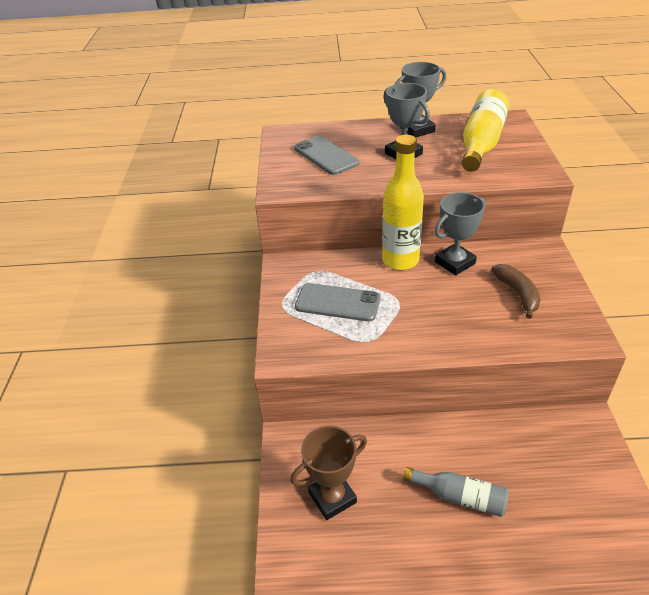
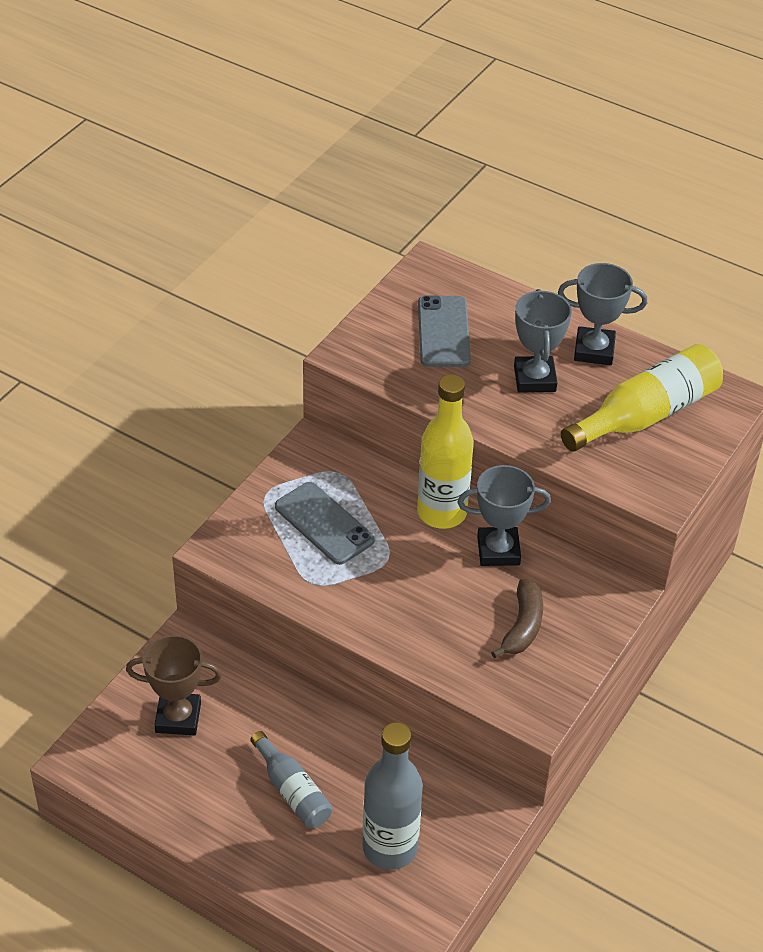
camera: 30 degrees right, 5 degrees up
none -> grey bottle [363,722,423,870]

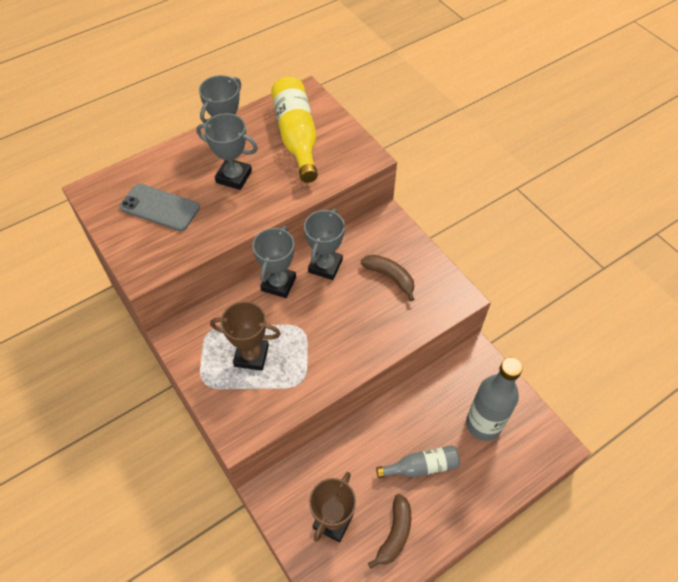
camera: 65 degrees left, 10 degrees up
grey phone [275,482,375,565] -> brown trophy [210,301,281,371]
yellow bottle [417,374,474,529] -> grey trophy [252,226,296,298]
none -> brown banana [368,494,411,569]

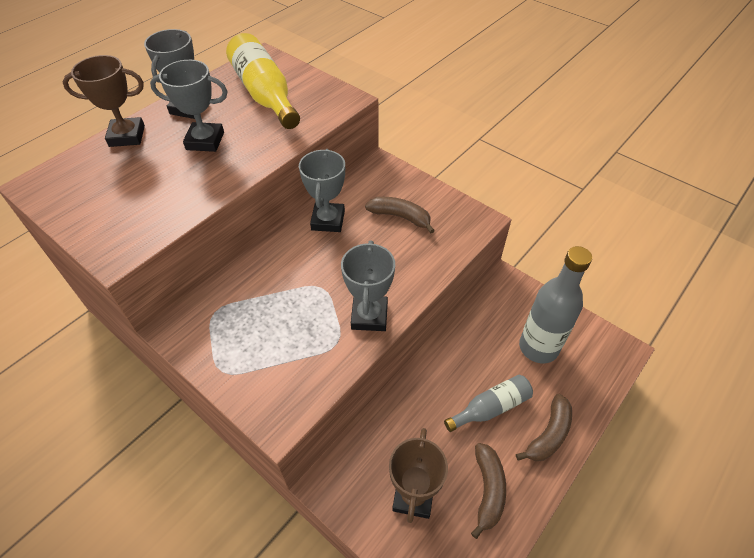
camera: 15 degrees left, 5 degrees down
grey phone [119,183,200,231] -> none
brown trophy [210,301,281,371] -> brown trophy moved to [63,55,145,147]
grey trophy [252,226,296,298] -> grey trophy moved to [341,240,395,331]
none -> brown banana [516,394,572,461]

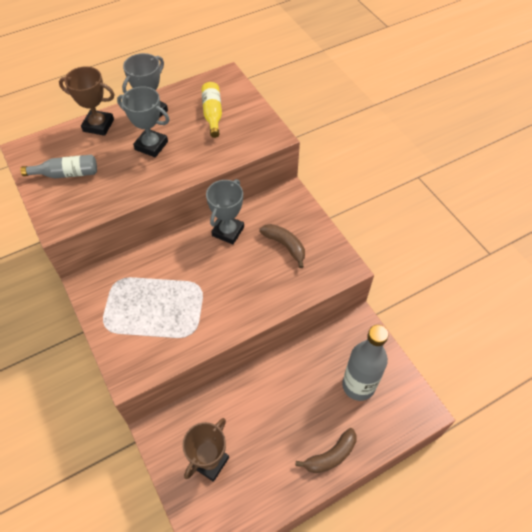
camera: 20 degrees right, 5 degrees up
yellow bottle [226,33,300,129] -> yellow bottle [201,82,222,138], size x0.60
grey trophy [341,240,395,331] -> none
grey bottle [444,375,533,432] -> grey bottle moved to [20,155,97,178]
brown banana [471,443,506,539] -> none

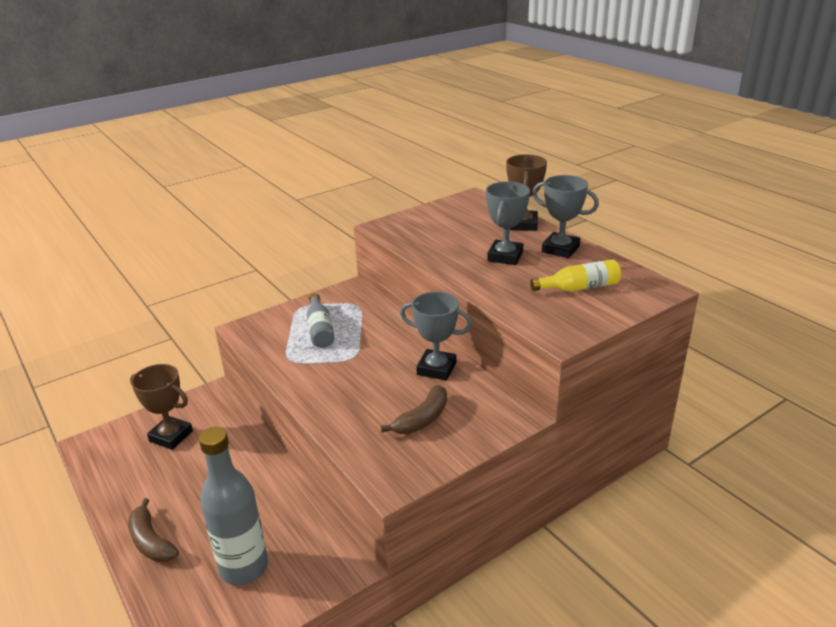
camera: 85 degrees right, 25 degrees down
grey bottle [20,155,97,178] -> grey bottle moved to [307,293,334,348]

